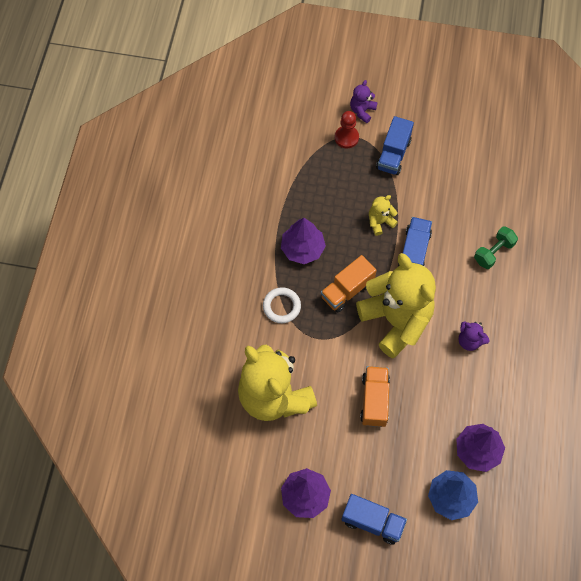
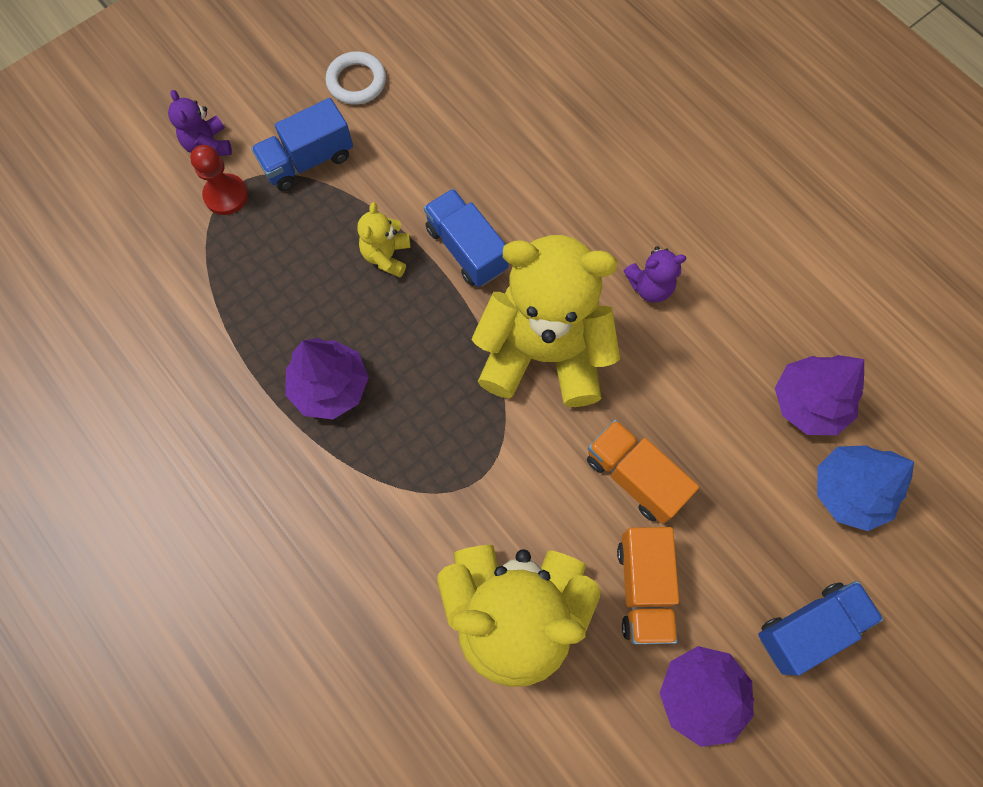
camera: 50 degrees left, 5 degrees up
white ring [263,287,301,323] -> white ring moved to [326,51,386,105]
orange truck [321,255,377,313] -> orange truck moved to [617,527,679,644]
blue truck [376,116,414,175] -> blue truck turned 90 degrees clockwise [251,98,353,191]
green dumbbell [474,226,518,269] -> none

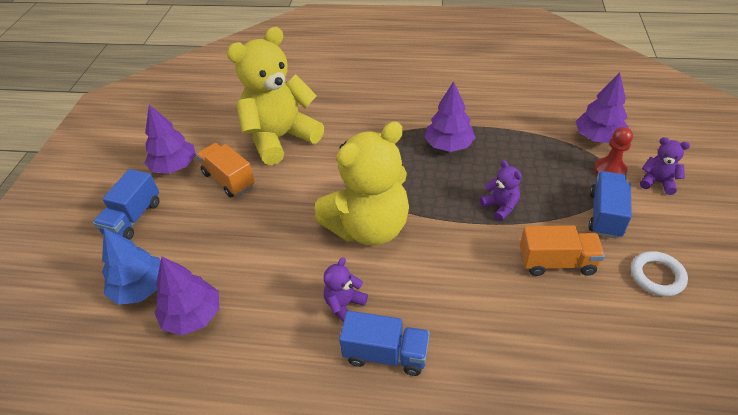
camera: 140 degrees right, 25 degrees down
yellow teddy bear [357,202,410,277] -> purple teddy bear [480,160,522,221]
blue truck [424,189,509,287] -> blue truck moved to [339,311,430,376]
orange truck [587,420,699,524] -> orange truck moved to [520,225,605,276]
none -> purple tree [575,72,629,143]

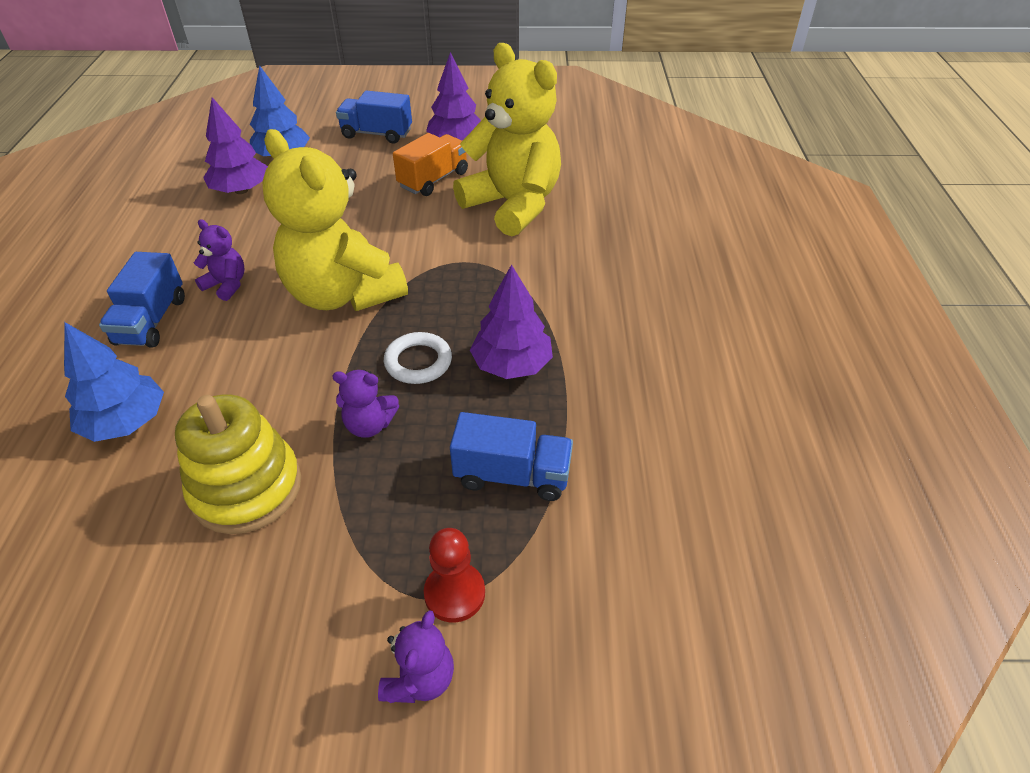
camera: 80 degrees right, 0 degrees up
purple teddy bear [480,160,522,221] -> purple teddy bear turned 45 degrees clockwise [332,370,399,438]
orange truck [520,225,605,276] -> yellow stacking toy [175,395,301,534]
purple tree [575,72,629,143] -> none
blue truck [588,171,632,239] -> blue truck moved to [450,412,573,501]
white ring [631,251,688,296] -> white ring moved to [384,332,452,384]
none -> blue tree [64,322,164,442]

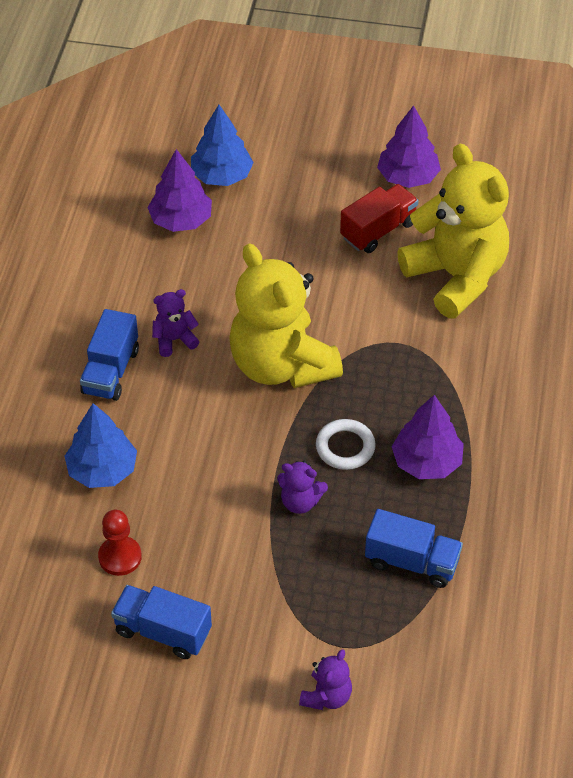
camera: 10 degrees right, 5 degrees up
yellow stacking toy [175,395,301,534] -> none
purple teddy bear [194,219,245,301] -> purple teddy bear turned 60 degrees counterclockwise [152,289,200,357]
blue truck [336,90,412,143] -> blue truck moved to [111,585,212,659]
orange truck [393,133,468,196] -> red truck [340,184,419,253]
red pawn [424,528,485,623] -> red pawn moved to [98,510,142,576]

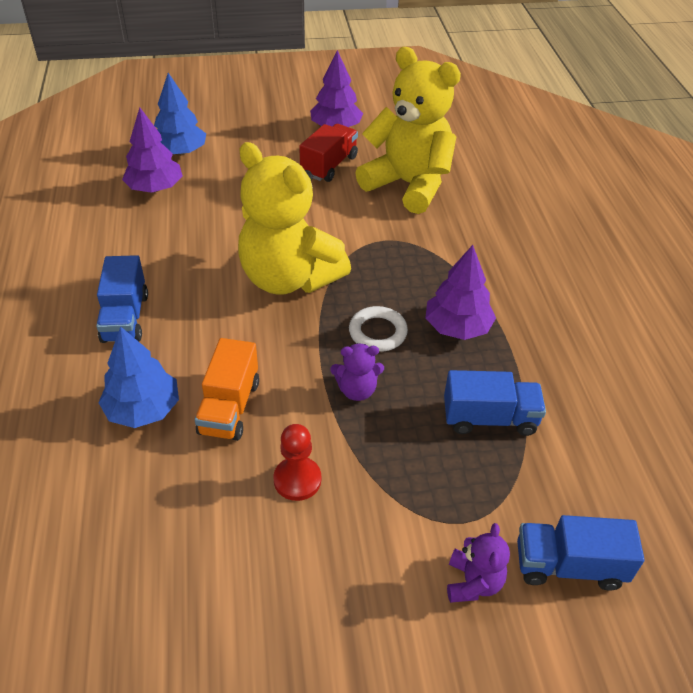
camera: 20 degrees left, 5 degrees down
red pawn [98,510,142,576] -> red pawn moved to [273,424,321,501]
blue truck [111,585,212,659] -> blue truck moved to [517,515,645,590]
purple teddy bear [152,289,200,357] -> none
none -> orange truck [195,338,259,441]

